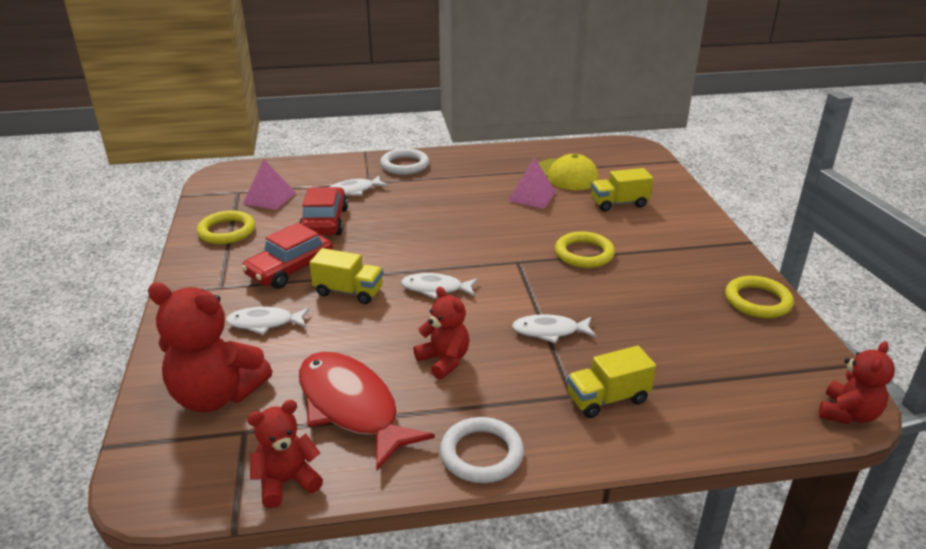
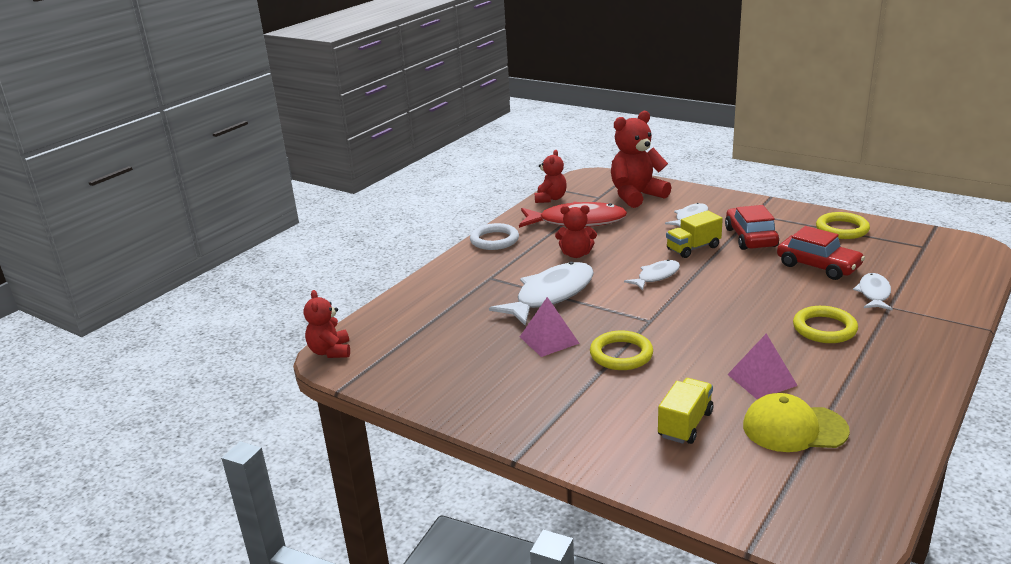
camera: 135 degrees right, 5 degrees down
pink pyramid [243,159,296,210] -> pink pyramid moved to [520,297,580,357]
white ring [380,148,429,175] -> none
white fish [512,314,596,343] -> white fish [489,262,594,325], size x1.87
yellow truck [567,346,656,418] -> none
yellow ring [725,276,794,318] -> yellow ring moved to [793,306,858,343]

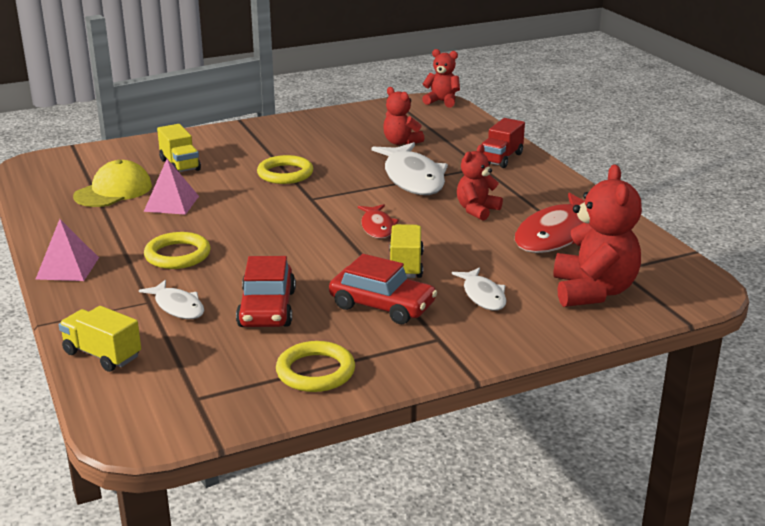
camera: 120 degrees right, 0 degrees up
white ring [470,223,519,250] -> none
pink pyramid [520,297,580,357] -> pink pyramid moved to [36,219,99,281]
red teddy bear [535,150,567,203] -> red teddy bear moved to [383,87,424,145]
white fish [624,260,680,290] -> red fish [358,204,399,239]
red car [777,226,865,280] -> red car turned 75 degrees counterclockwise [236,256,296,327]
none -> yellow truck [59,306,141,372]
none -> red truck [481,118,525,168]

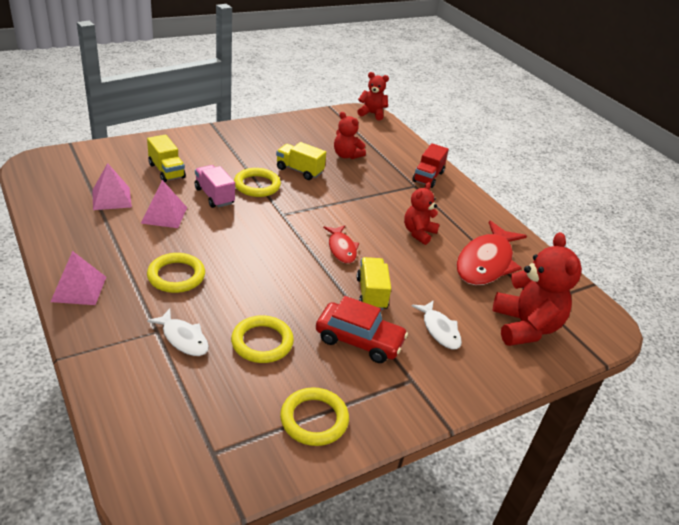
camera: 10 degrees left, 10 degrees up
yellow truck [59,306,141,372] -> yellow truck moved to [276,142,326,180]
yellow cap [73,160,152,207] -> pink pyramid [92,163,132,210]
red car [236,256,296,327] -> yellow ring [231,315,294,363]
white fish [372,142,448,195] -> none
none -> pink truck [195,165,235,208]

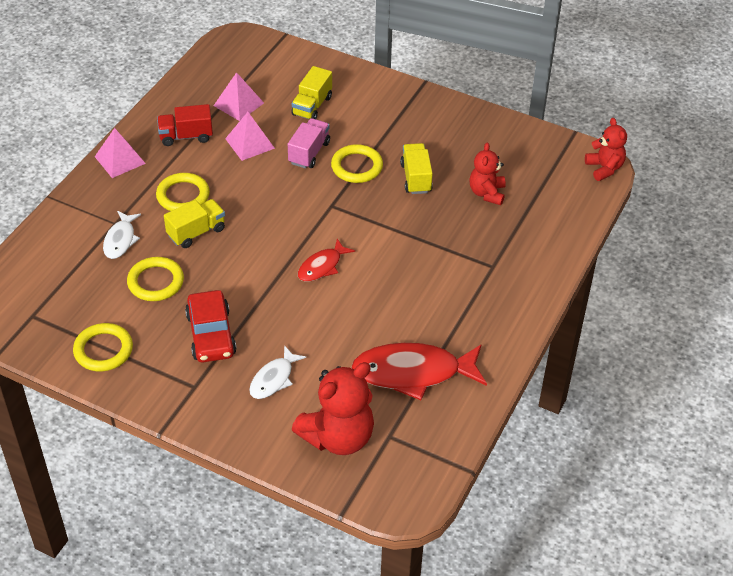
camera: 60 degrees right, 10 degrees up
yellow truck [357,257,391,310] -> yellow truck moved to [164,199,225,248]
red teddy bear [404,182,440,245] -> none
red truck [412,143,449,188] -> red truck moved to [157,104,213,146]

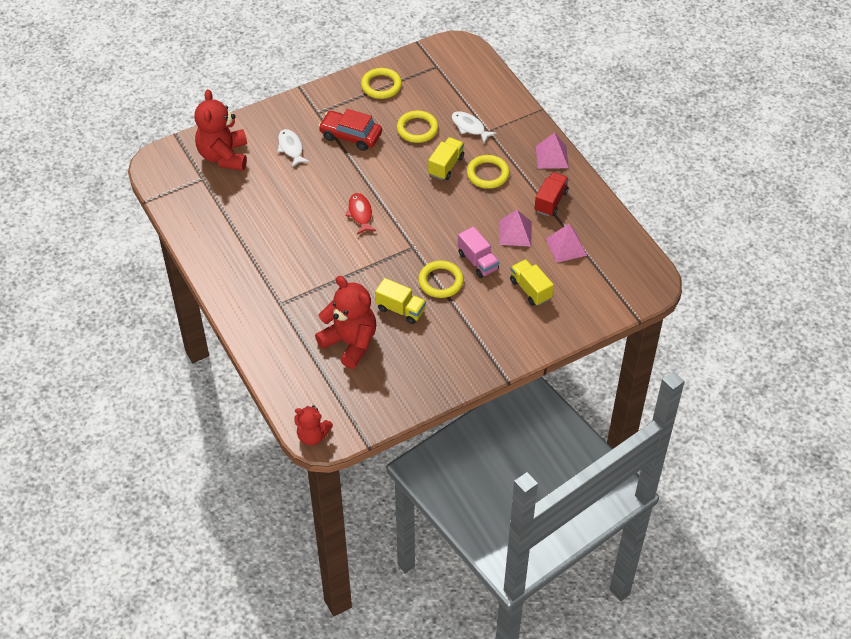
camera: 125 degrees right, 5 degrees up
yellow truck [164,199,225,248] -> yellow truck turned 150 degrees counterclockwise [428,137,464,180]
red fish [351,343,487,400] -> none
red teddy bear [469,143,506,205] -> red teddy bear [315,276,376,369], size x1.69

